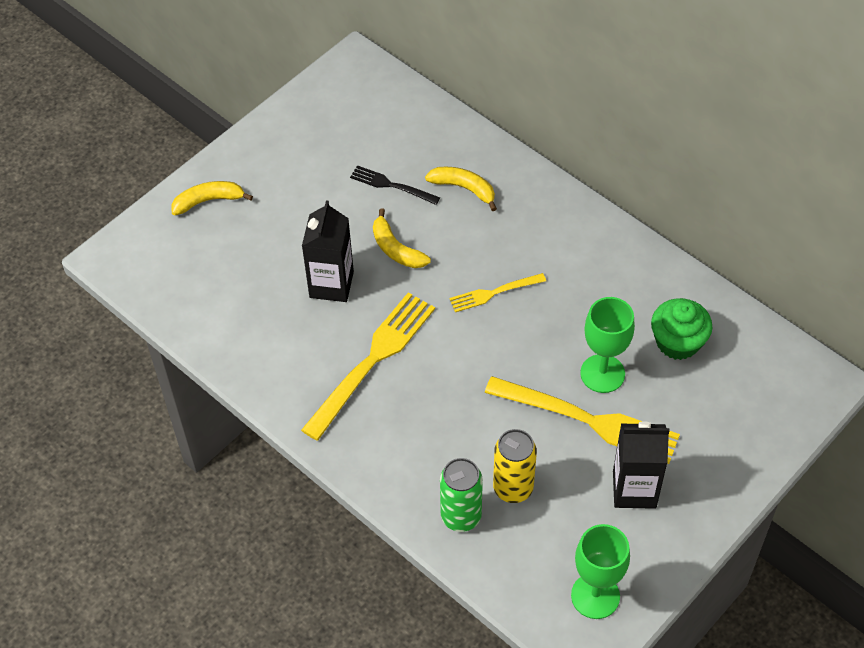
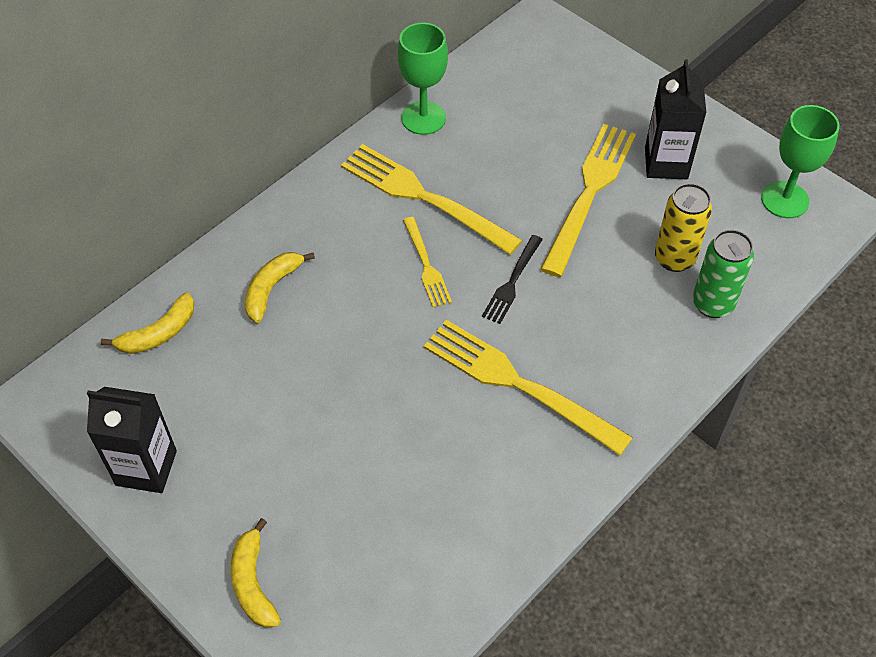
camera: 90 degrees left, 0 degrees up
black carton [302,200,354,302] -> black carton moved to [87,387,177,493]
black fork [350,165,440,205] -> black fork moved to [482,235,543,324]
yellow banana [373,208,431,268] -> yellow banana moved to [101,292,194,354]
green goblet [580,297,635,393] -> green goblet moved to [398,23,448,135]
green cupcake [651,298,713,360] -> none
none -> yellow fork [341,144,522,255]

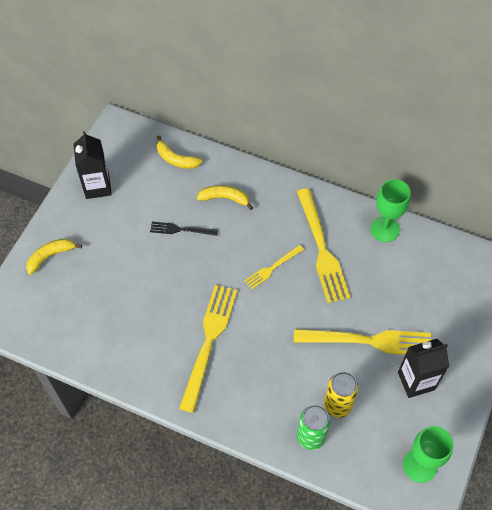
camera: 70 degrees right, 5 degrees up
yellow fork [341,144,522,255] -> yellow fork turned 150 degrees clockwise [297,188,350,303]
black fork [482,235,543,324] -> black fork moved to [150,222,218,236]

